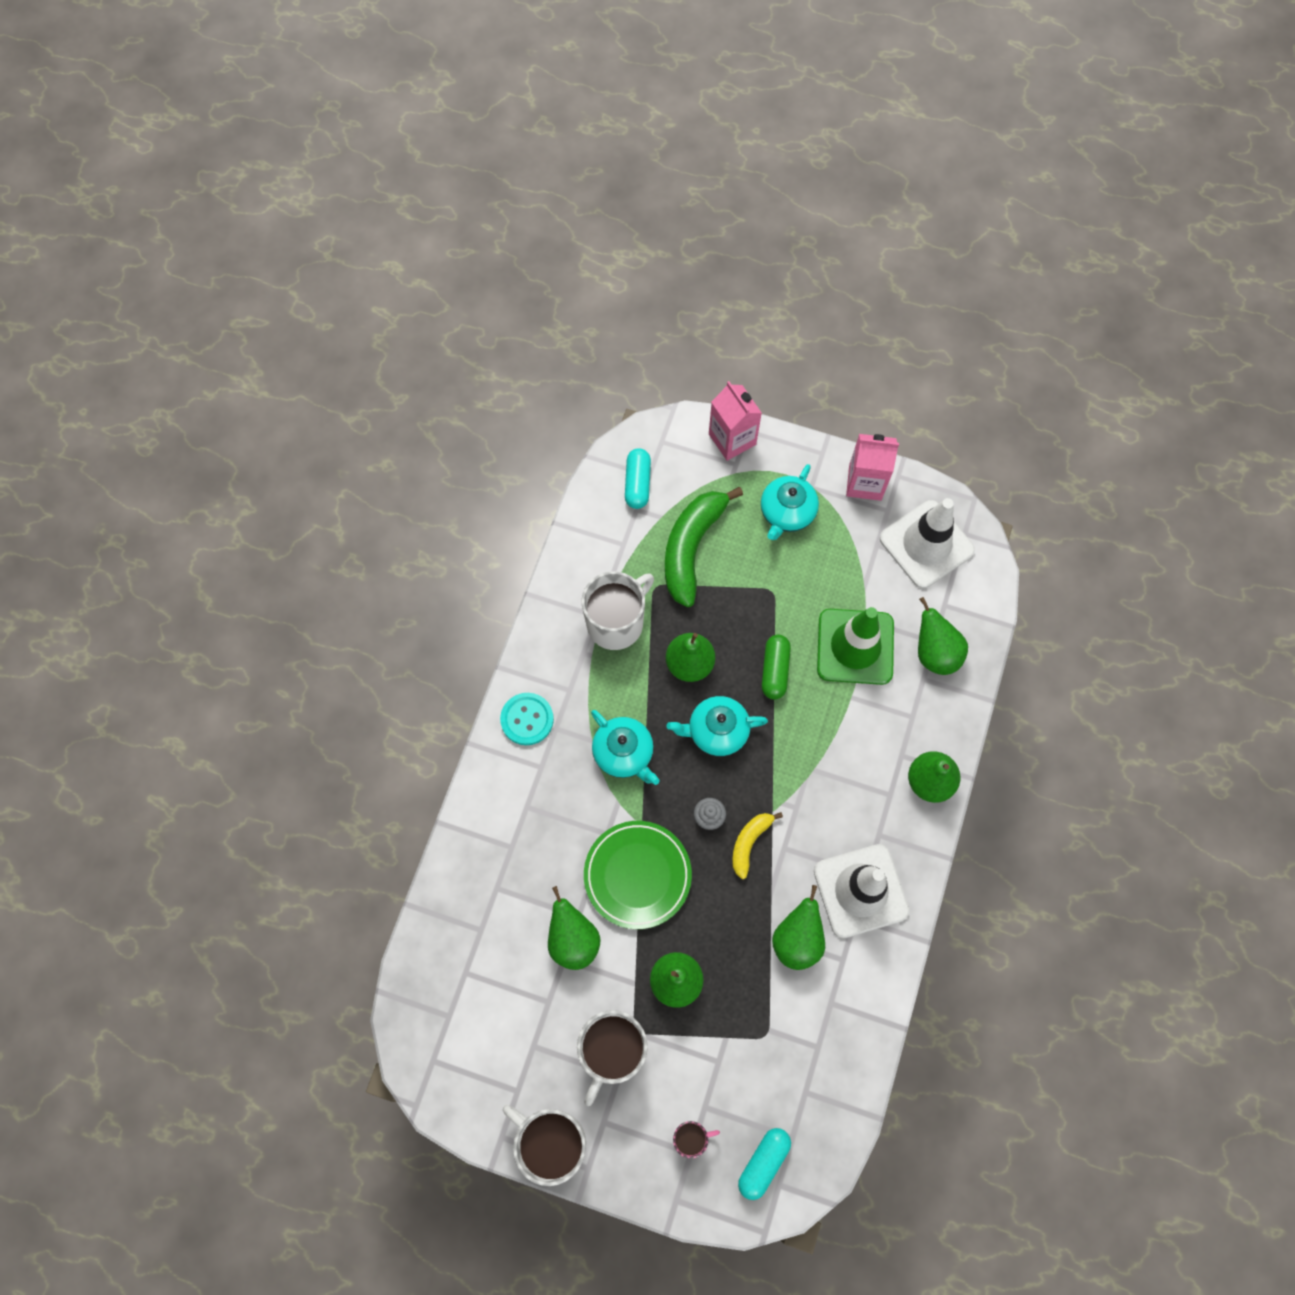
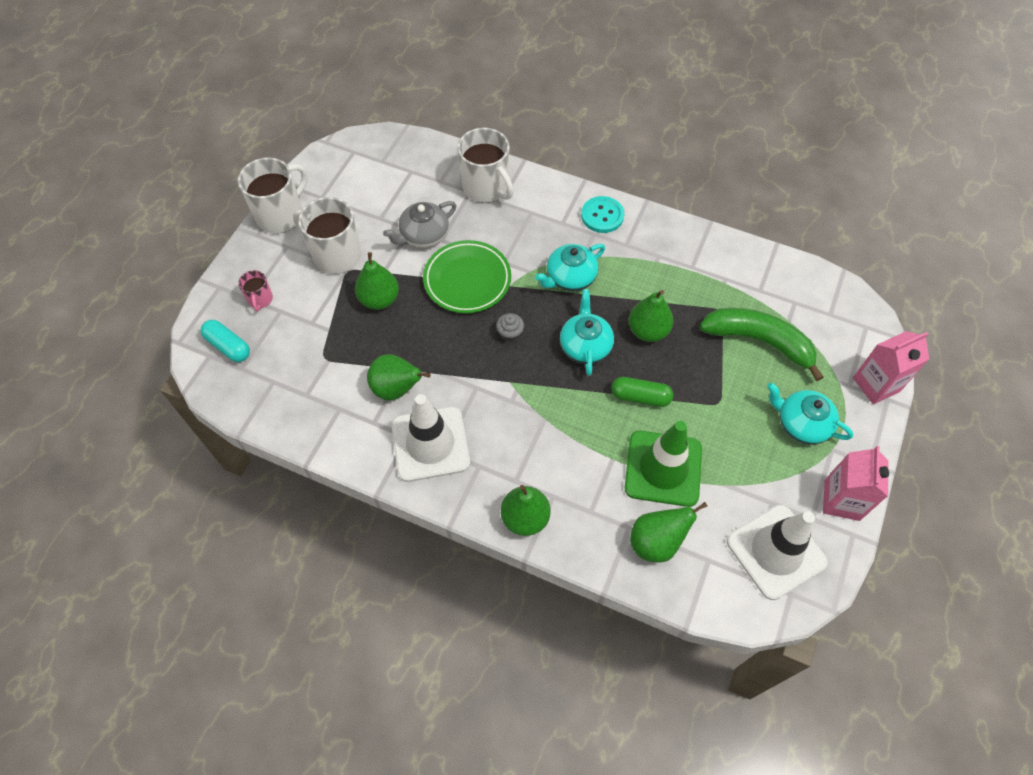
camera: 95 degrees right, 10 degrees down
green pear [548,886,600,970] -> grey teapot [383,201,457,248]
white mug [582,571,654,650] -> white mug moved to [457,128,514,203]
turquoise capsule [625,448,651,509] -> none
yellow banana [732,812,783,879] -> none

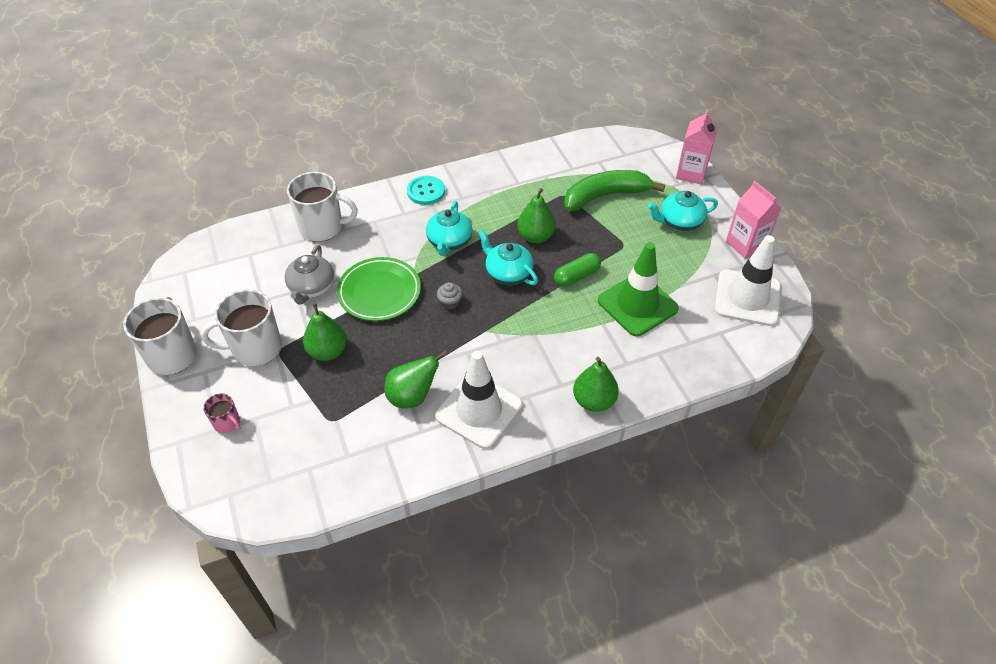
camera: 45 degrees left, 10 degrees down
turquoise capsule [200,320,250,362] -> none
green pear [630,502,707,563] -> none

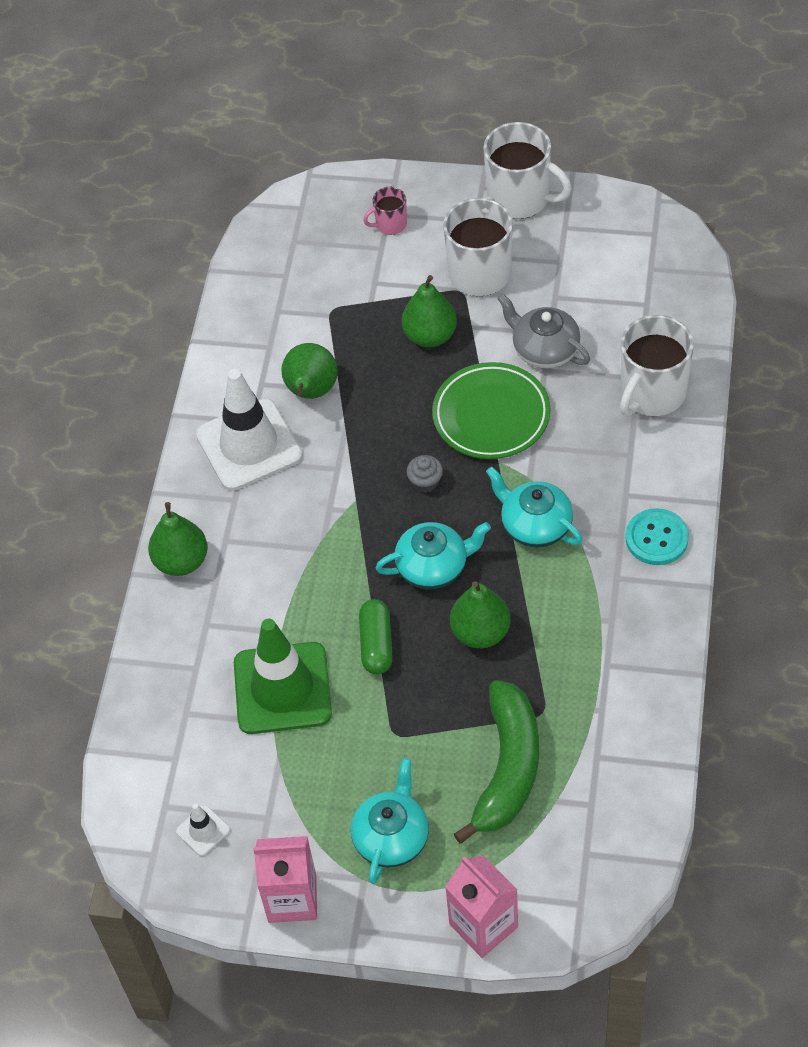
camera: 125 degrees right, 5 degrees up
white traffic cone [714,235,781,326] -> white traffic cone [176,803,230,856], size x0.43

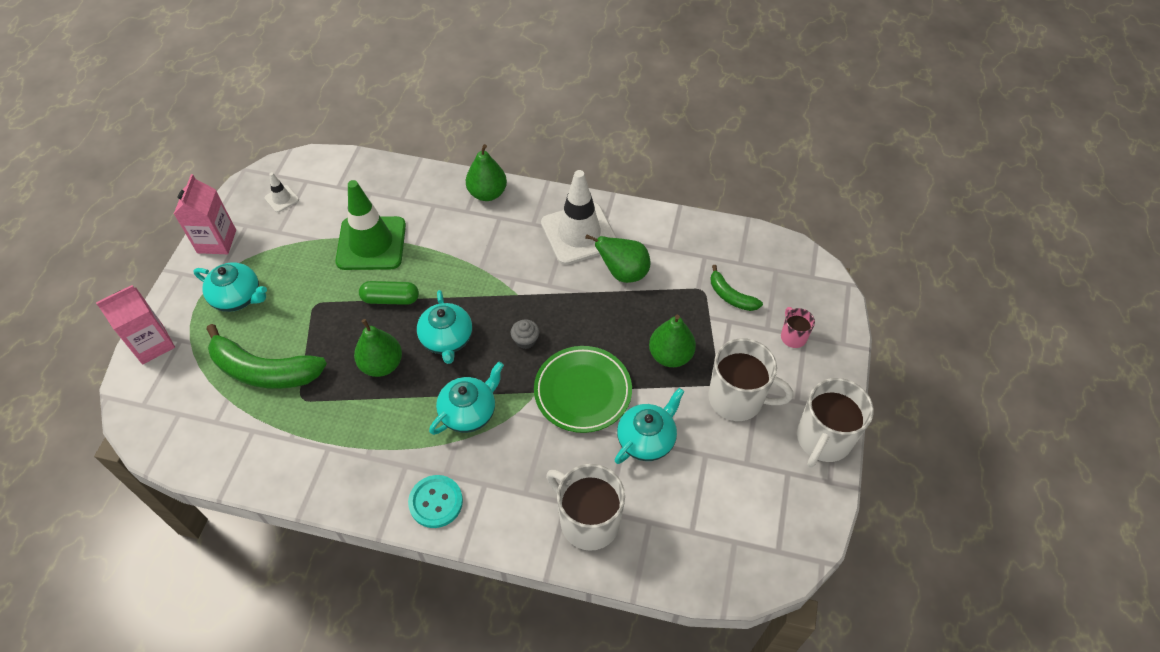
camera: 90 degrees right, 0 degrees up
grey teapot [497,294,590,369] -> turquoise teapot [615,388,684,464]
none -> green banana [711,265,763,311]

